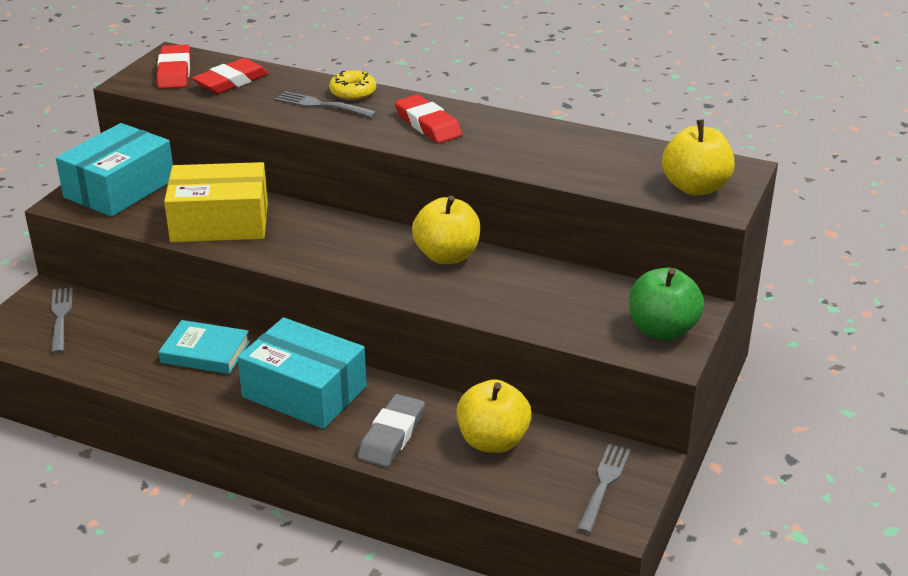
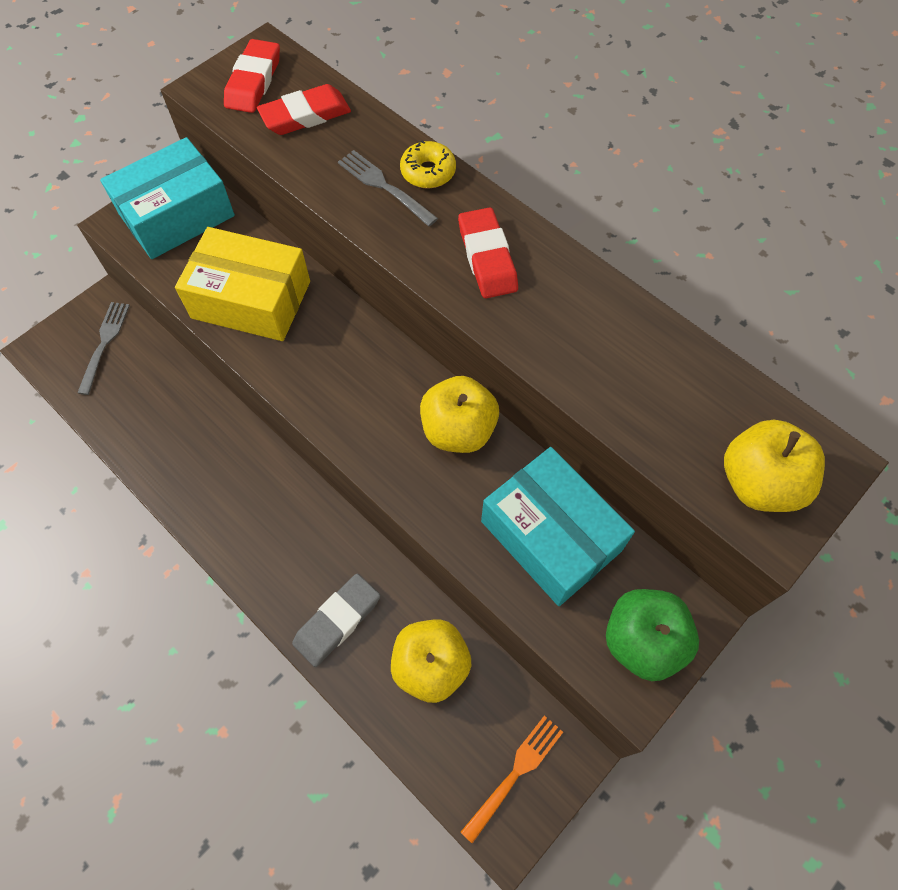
camera: 20 degrees right, 30 degrees up
turquoise book [159,320,250,374] -> none
turquoise box [237,317,367,429] -> turquoise box moved to [481,447,635,606]
grey fork [577,444,631,534] -> orange fork [461,715,563,844]

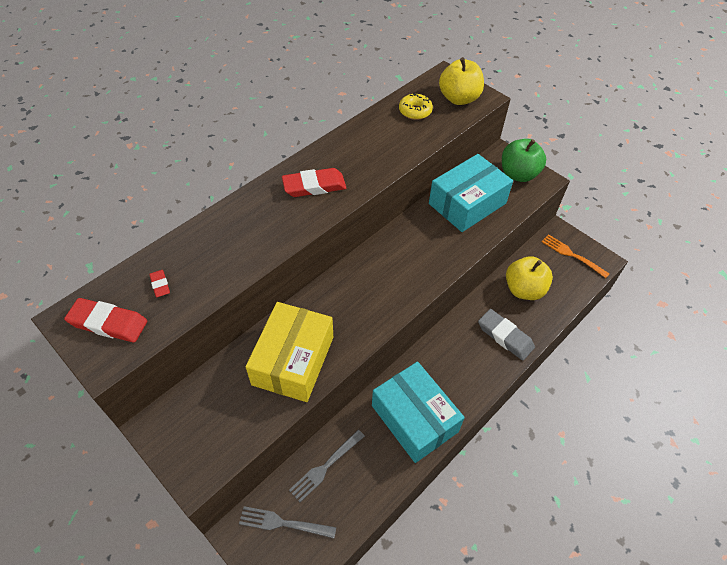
camera: 90 degrees left, 10 degrees down
turquoise box [100,137,235,259] -> turquoise box moved to [372,362,465,463]
red eraser [257,84,351,135] -> red eraser [149,270,170,297], size x0.51
grey fork [338,150,438,226] -> grey fork moved to [289,430,365,502]
yellow donut [400,140,456,188] -> yellow donut moved to [399,93,433,120]
yellow apple [420,376,499,453] -> none

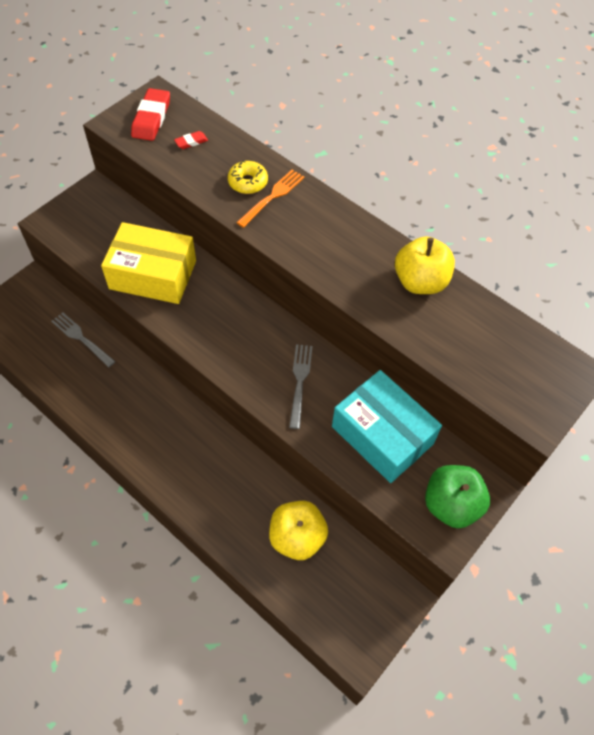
camera: 85 degrees right, 5 degrees up
grey fork [239,506,336,538] -> grey fork moved to [289,344,313,429]
red eraser [282,168,346,197] -> none
turquoise box [372,362,465,463] -> none
yellow donut [399,93,433,120] -> yellow donut moved to [228,160,268,194]
yellow apple [439,57,484,105] -> yellow apple moved to [395,236,455,294]
grey eraser [478,309,535,360] -> none
orange fork [542,234,610,278] -> orange fork moved to [236,170,304,228]

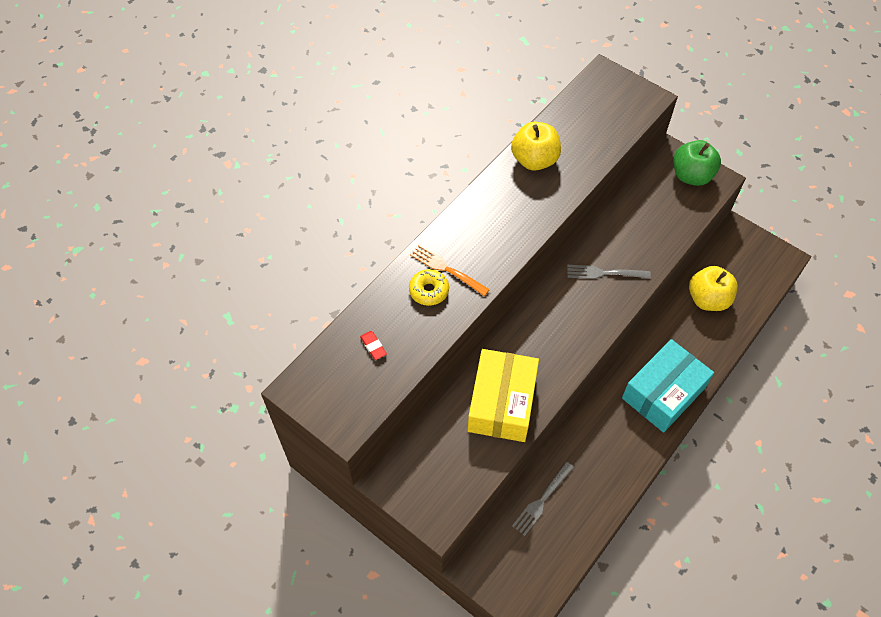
camera: 90 degrees left, 0 degrees up
red eraser [131,88,170,141] -> none
turquoise box [332,370,442,483] -> turquoise box moved to [622,339,714,433]

